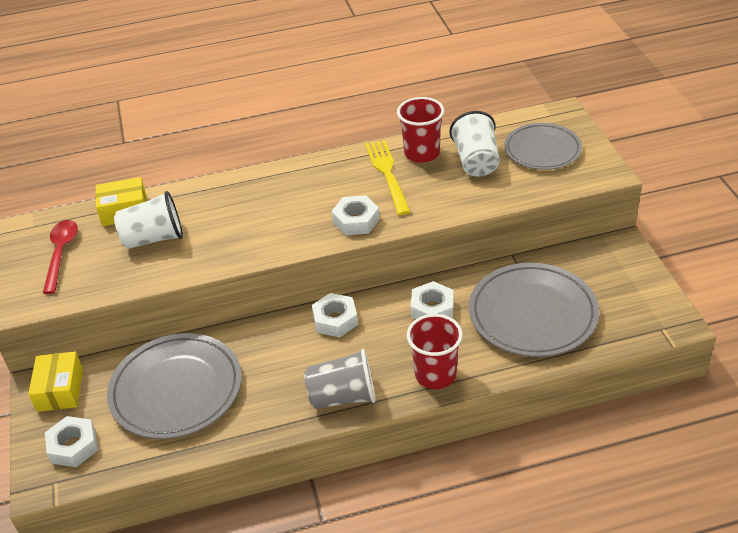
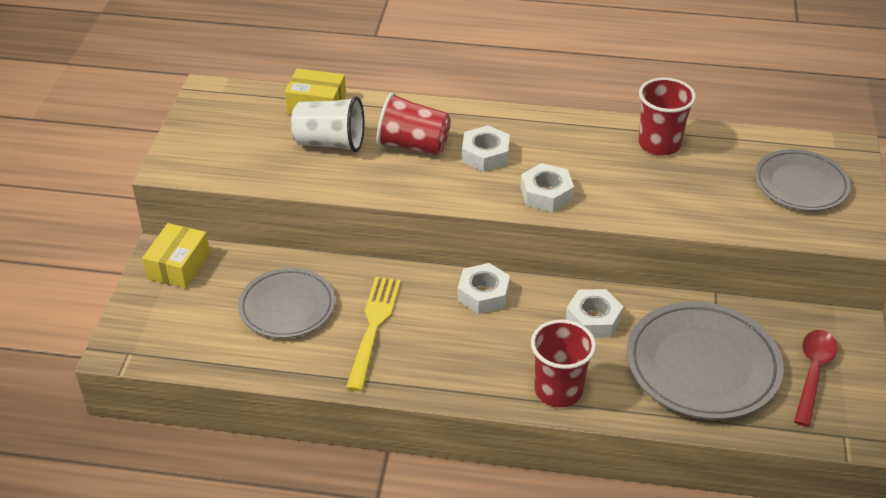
camera: 20 degrees right, 0 degrees up
red spoon [43,220,78,294] -> red spoon moved to [794,330,837,427]
white nut [45,416,98,467] -> white nut moved to [462,125,510,172]
grey plate [107,333,242,439] -> grey plate [238,268,335,338], size x0.66
grey cup [304,349,376,409] -> none
yellow fork [365,140,411,215] -> yellow fork moved to [346,277,401,391]
white cup [449,111,500,177] -> none
none -> red cup [377,92,451,155]

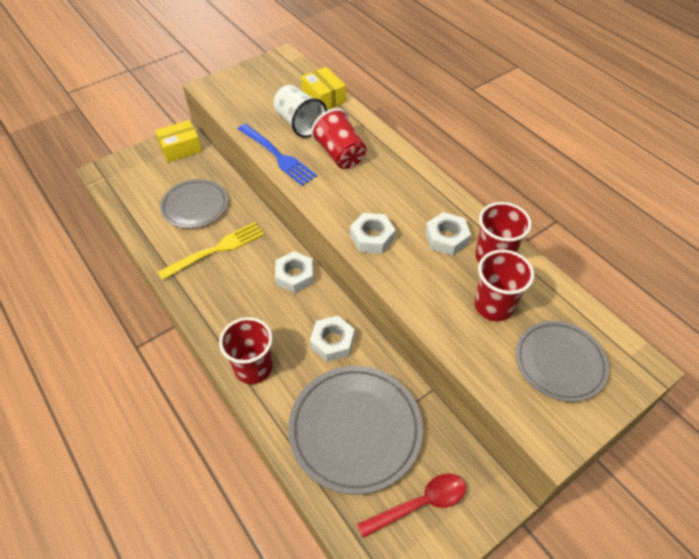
camera: 45 degrees right, 10 degrees up
white nut [462,125,510,172] -> white nut moved to [425,212,471,256]
none -> blue fork [238,124,317,186]
none -> red cup [474,250,534,321]

